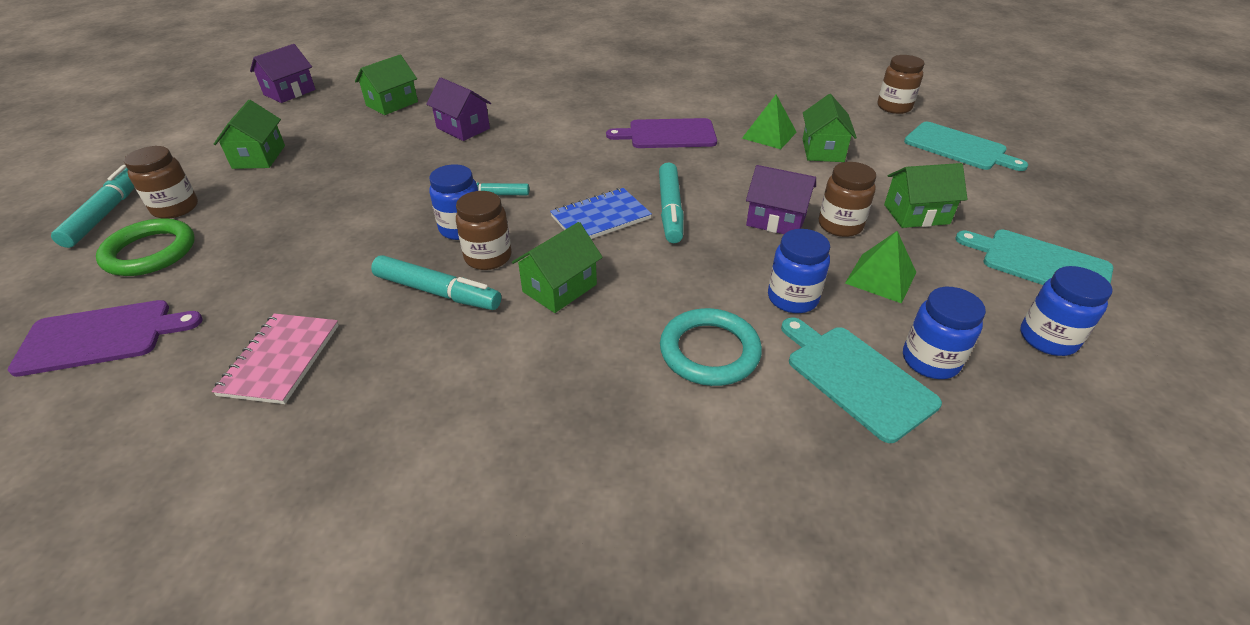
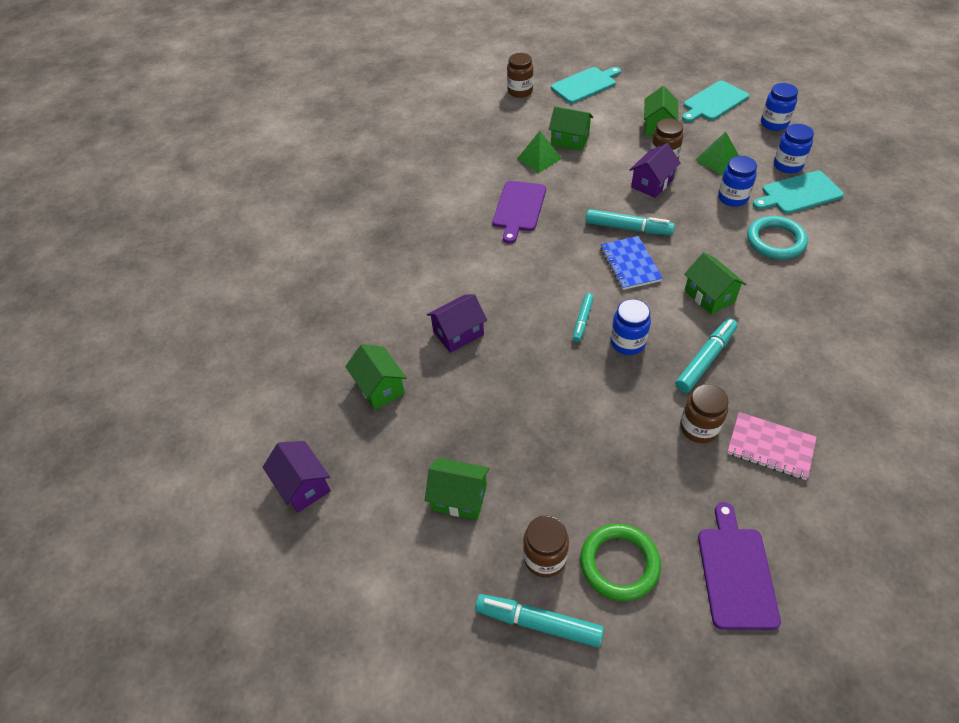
camera: 70 degrees left, 10 degrees up
brown jar [456,191,512,270] -> brown jar moved to [680,384,728,443]

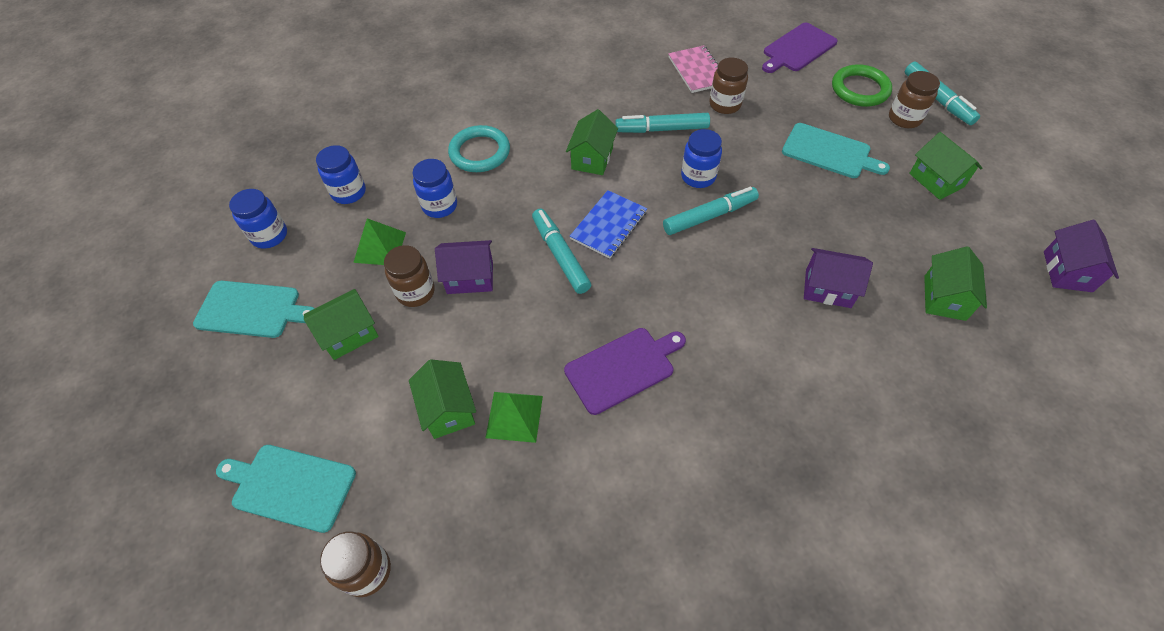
camera: 135 degrees left, 5 degrees up
turquoise marker [573,293,594,342] -> turquoise marker [663,187,759,235], size x1.62
turquoise cutting board [753,171,844,214] -> turquoise cutting board moved to [782,123,890,178]

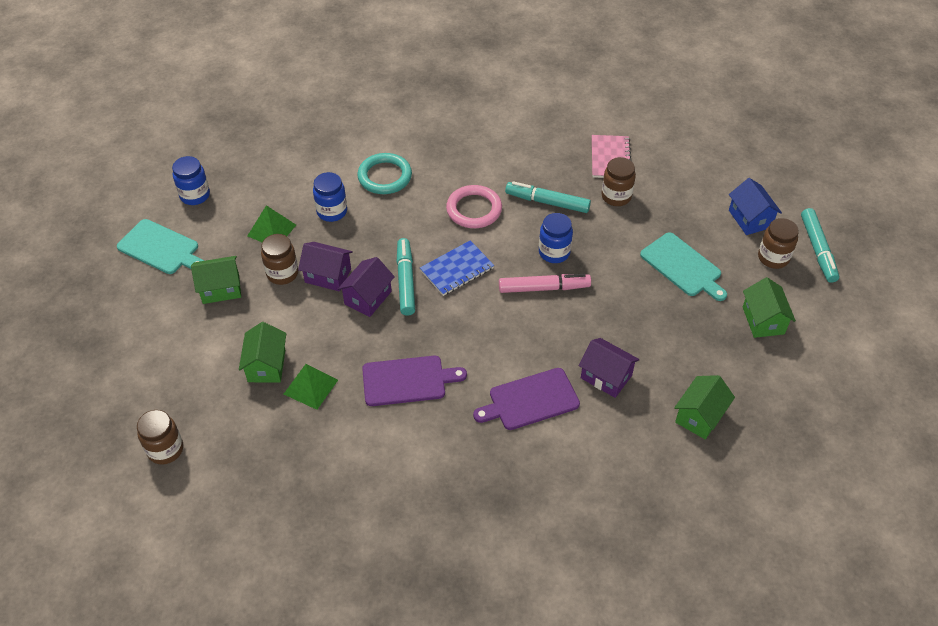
camera: 20 degrees right, 5 degrees down
turquoise cutting board [216,445,356,533] -> none
blue jar [316,145,366,204] -> none
green house [566,109,618,175] -> pink ring [446,185,502,228]
turquoise marker [663,187,759,235] -> pink marker [499,274,591,293]
purple cutting board [762,23,838,73] -> purple cutting board moved to [473,368,580,430]
green ring [832,64,892,107] -> blue house [729,178,782,235]
purple house [1044,220,1119,292] -> purple house moved to [338,257,395,317]

